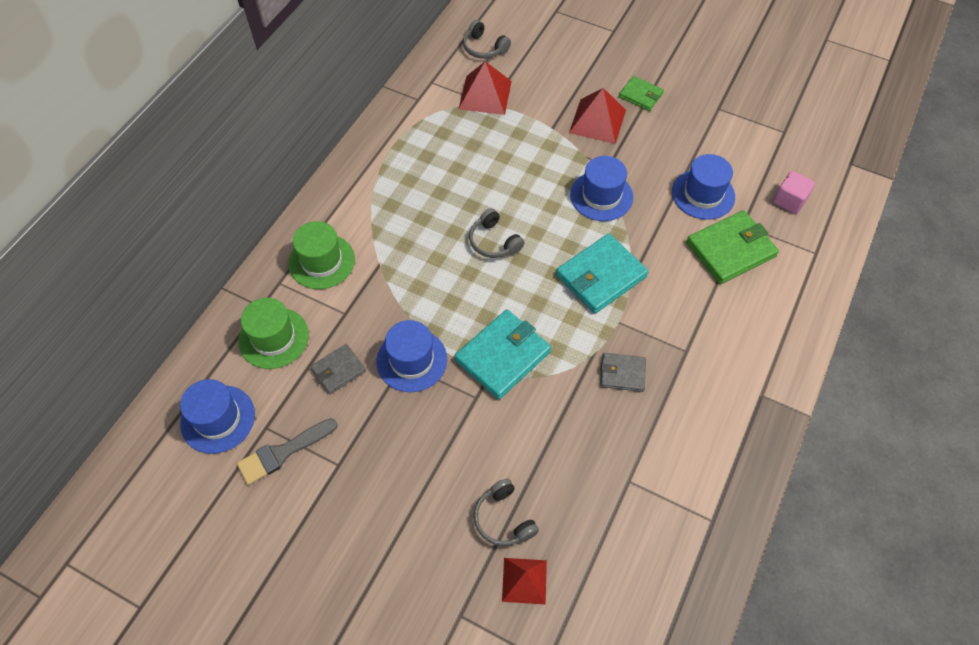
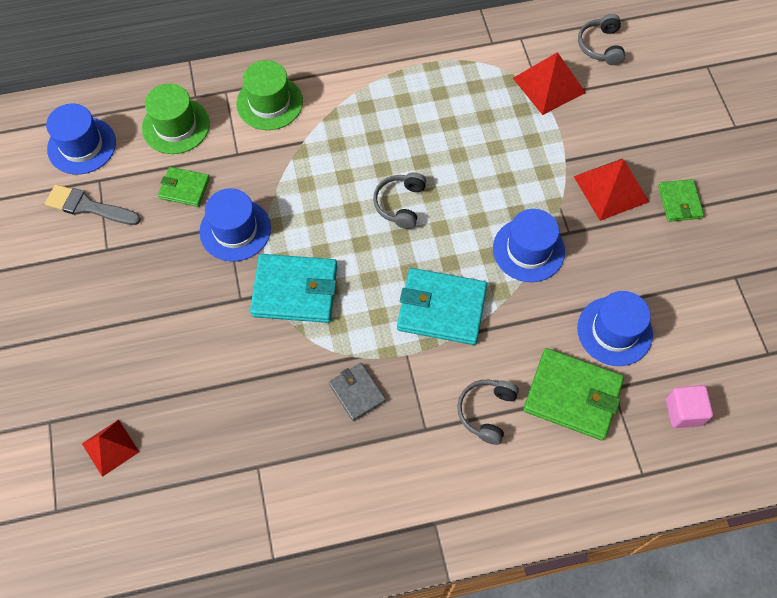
camera: 50 degrees right, 5 degrees up
grey wallet [310,344,366,394] -> green wallet [158,167,210,207]
grey headphones [474,478,539,546] -> grey headphones moved to [457,380,519,445]

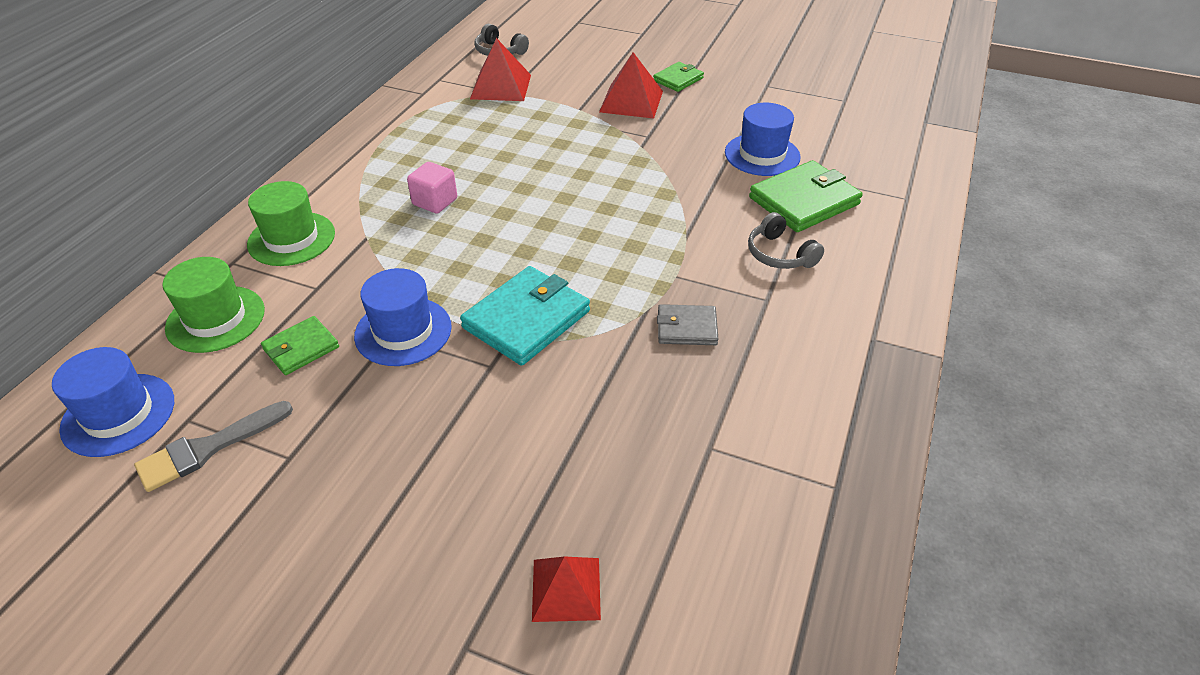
camera: 55 degrees left, 20 degrees down
grey headphones [373,172,426,229] -> none
turquoise wallet [397,268,487,345] -> none
blue hat [493,209,565,282] -> none
green wallet [658,179,704,222] -> green wallet turned 75 degrees counterclockwise [653,62,704,92]
pink cube [666,385,713,428] -> pink cube moved to [407,162,457,214]

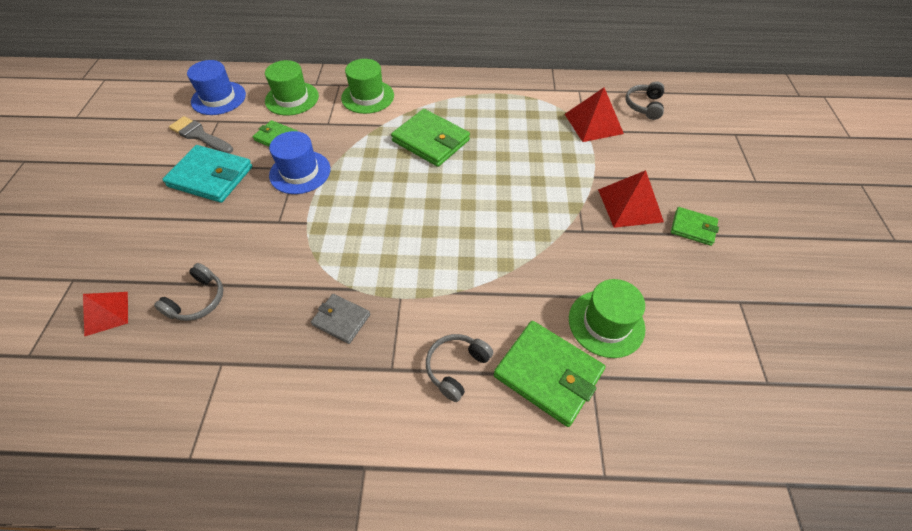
camera: 70 degrees right, 10 degrees up
pink cube [407,162,457,214] -> green wallet [391,109,470,167]
turquoise wallet [460,266,590,366] -> turquoise wallet moved to [162,145,253,203]
grey wallet [657,304,718,345] -> grey wallet turned 45 degrees counterclockwise [311,294,370,344]
blue hat [725,103,801,176] -> green hat [569,279,645,358]
none -> grey headphones [154,263,223,321]

